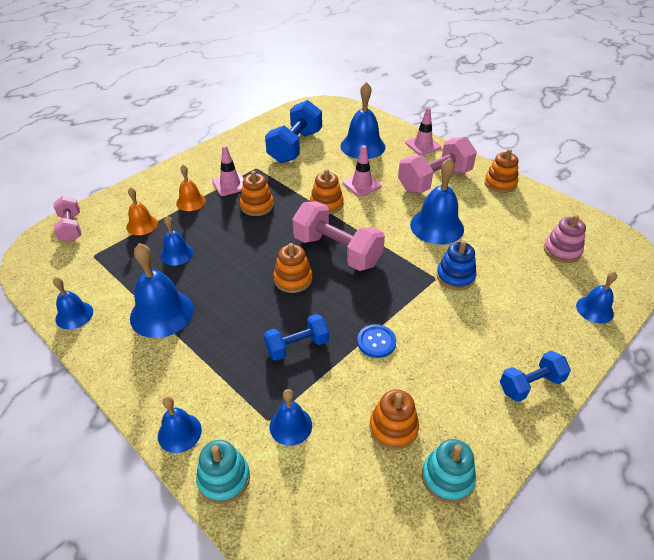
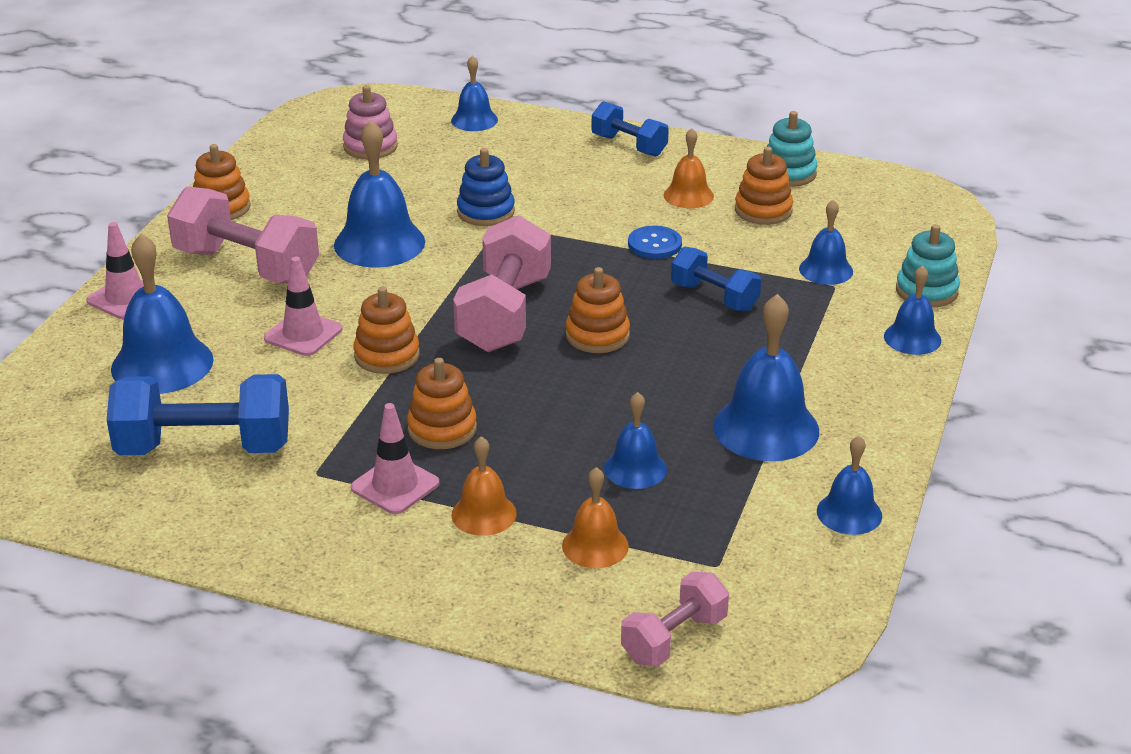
camera: 115 degrees left, 10 degrees down
none -> orange bell [664,128,714,208]

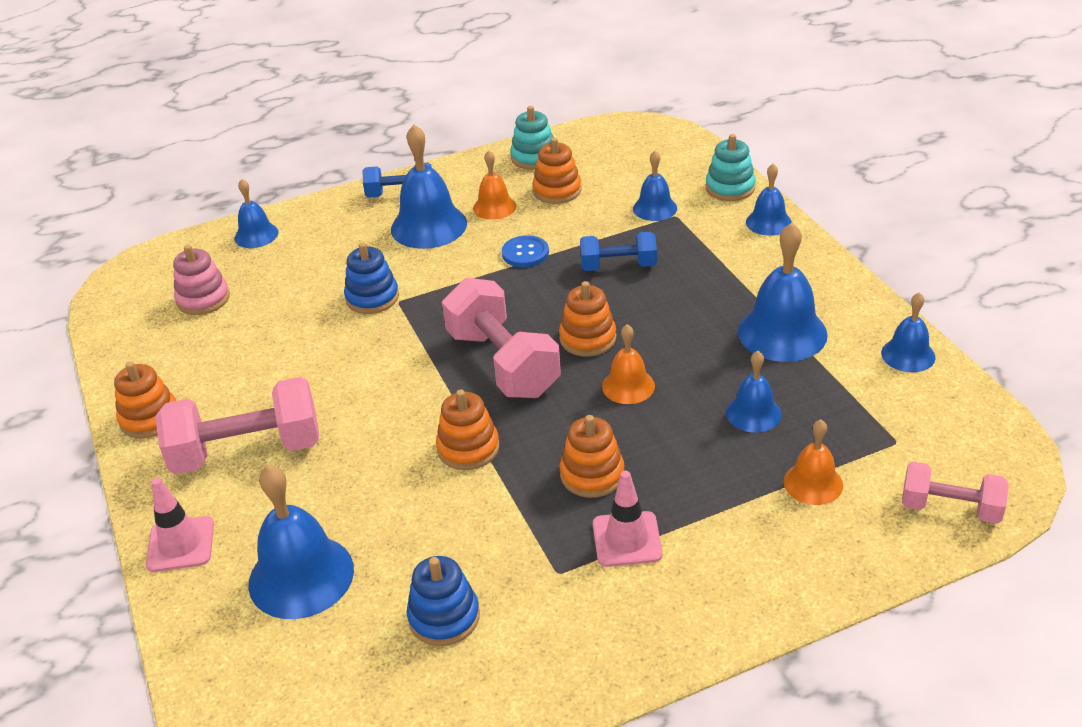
camera: 40 degrees left, 5 degrees up
blue dumbbell [107,374,289,455] -> blue stacking toy [407,556,480,646]
pink traffic cone [264,257,342,356] -> none
blue bell [334,120,425,268] -> blue bell moved to [391,124,467,249]
orange bell [451,436,517,536] -> orange bell moved to [602,324,655,404]
pink dumbbell [621,571,729,667] -> pink dumbbell turned 75 degrees counterclockwise [902,461,1009,524]

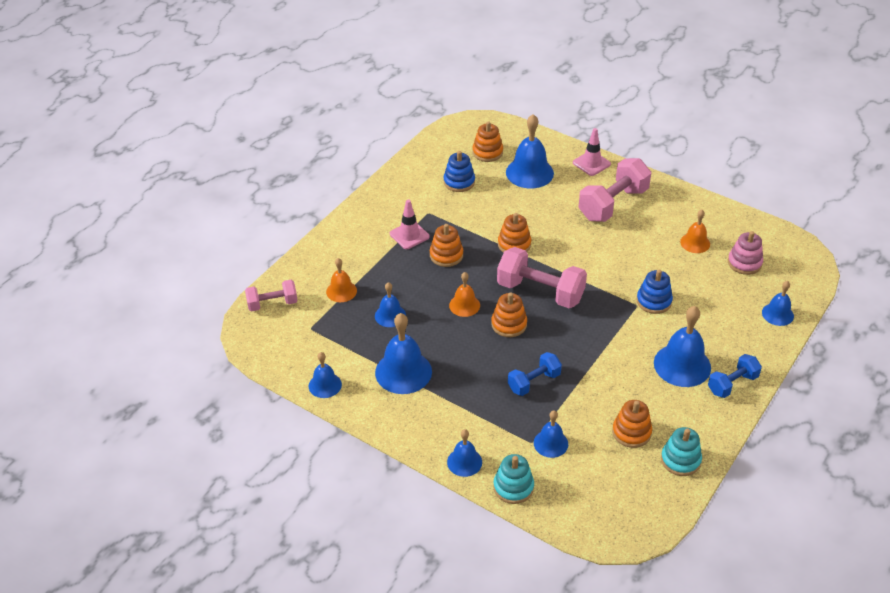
camera: 145 degrees right, 5 degrees up
orange stacking toy [114,361,176,438] -> orange stacking toy moved to [473,121,503,162]
orange bell [473,150,516,220] -> orange bell moved to [680,210,710,253]
blue button [502,235,549,267] -> none

